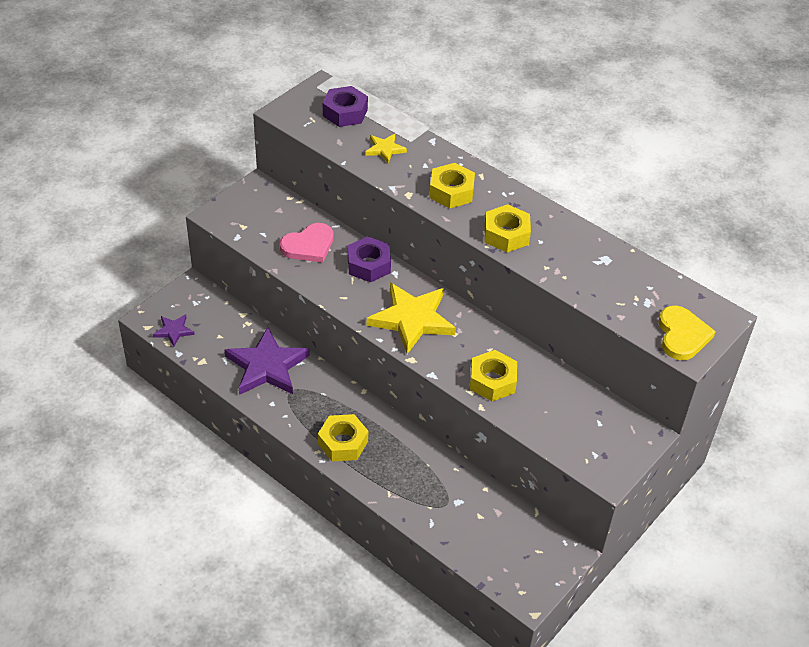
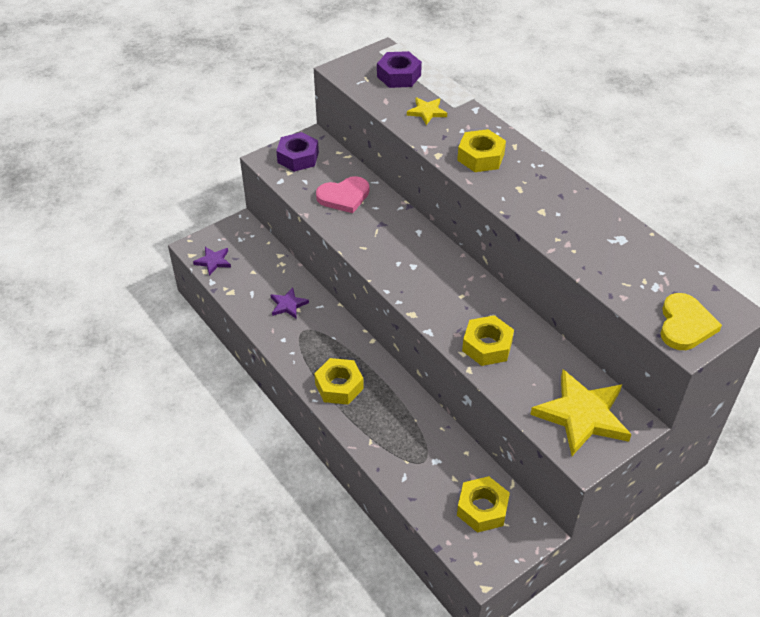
camera: 15 degrees right, 0 degrees up
purple star [225,327,310,395] -> purple star [271,287,309,318], size x0.49
purple nut [348,236,391,282] -> purple nut moved to [276,132,319,172]
yellow star [367,283,456,354] -> yellow star moved to [530,369,632,456]
yellow nut [484,204,531,252] -> yellow nut moved to [457,476,510,533]

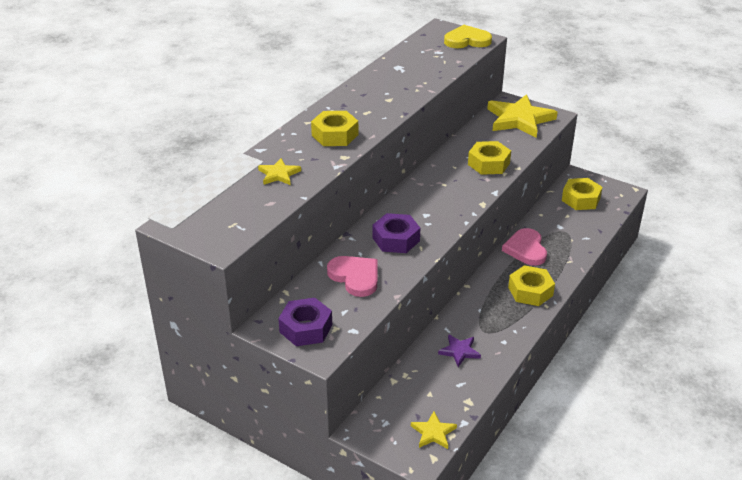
camera: 110 degrees left, 10 degrees down
purple star [193,247,231,276] -> yellow star [411,411,457,449]
purple nut [377,51,422,88] -> purple nut moved to [373,213,420,253]
none -> pink heart [502,228,547,266]

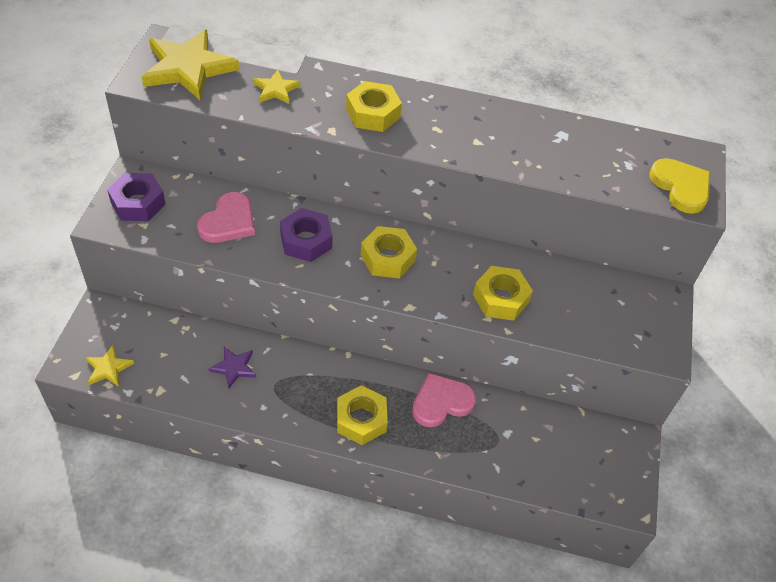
camera: 65 degrees right, 15 degrees up
yellow star [487,94,558,138] -> yellow star moved to [142,29,239,100]
yellow nut [562,178,602,210] -> yellow nut moved to [361,226,417,279]

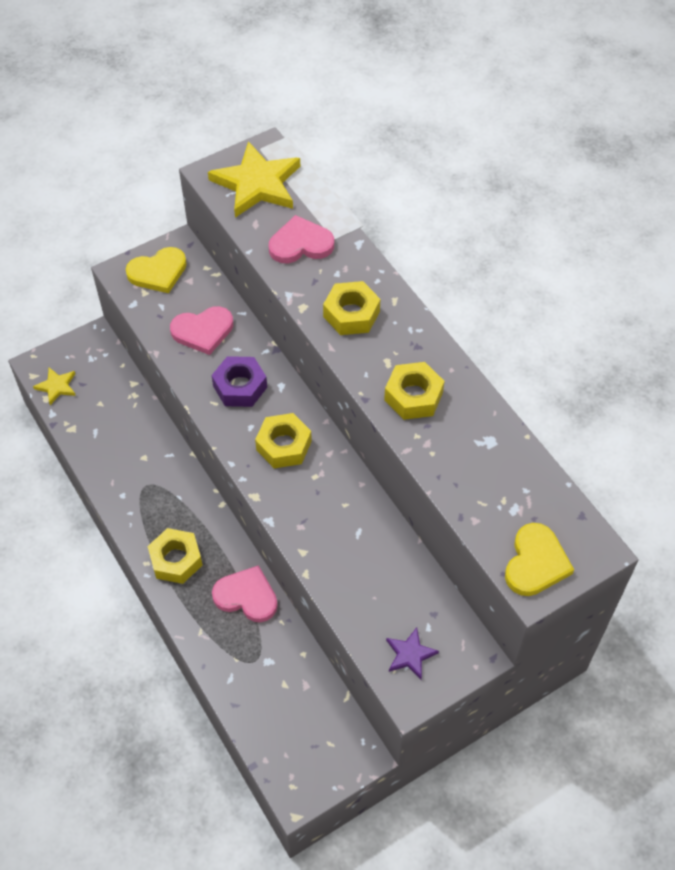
camera: 50 degrees right, 5 degrees up
purple nut [107,173,166,221] -> yellow heart [126,247,187,293]
purple star [209,347,256,388] -> purple star moved to [386,627,439,680]
yellow star [253,70,300,104] -> pink heart [269,215,334,263]
yellow nut [473,266,533,321] -> yellow nut moved to [384,362,444,420]

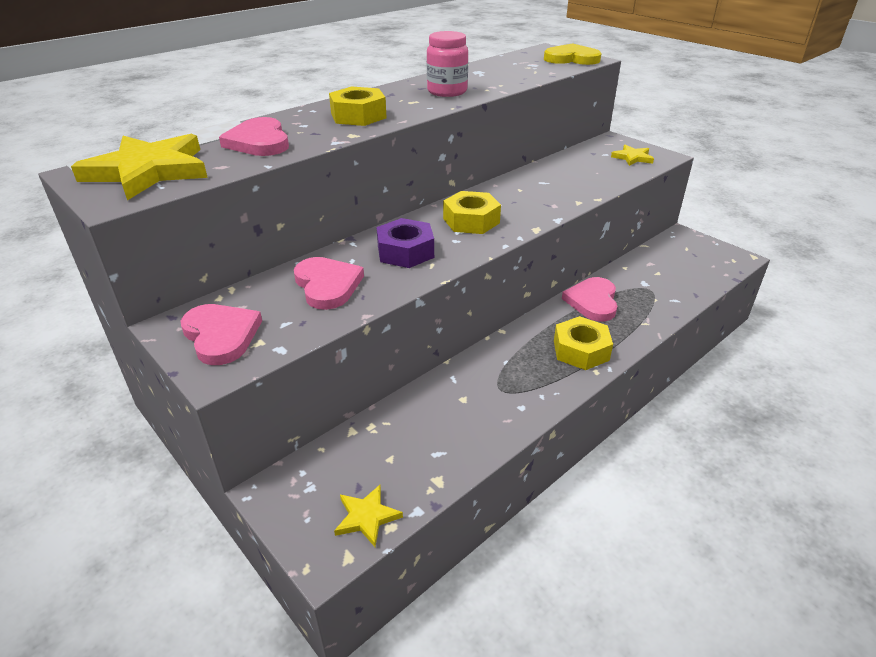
camera: 100 degrees left, 20 degrees down
yellow heart [126,247,187,293] -> pink heart [181,304,262,365]
yellow nut [384,362,444,420] -> pink jar [427,31,468,97]
purple star [386,627,439,680] -> yellow star [611,145,654,166]

